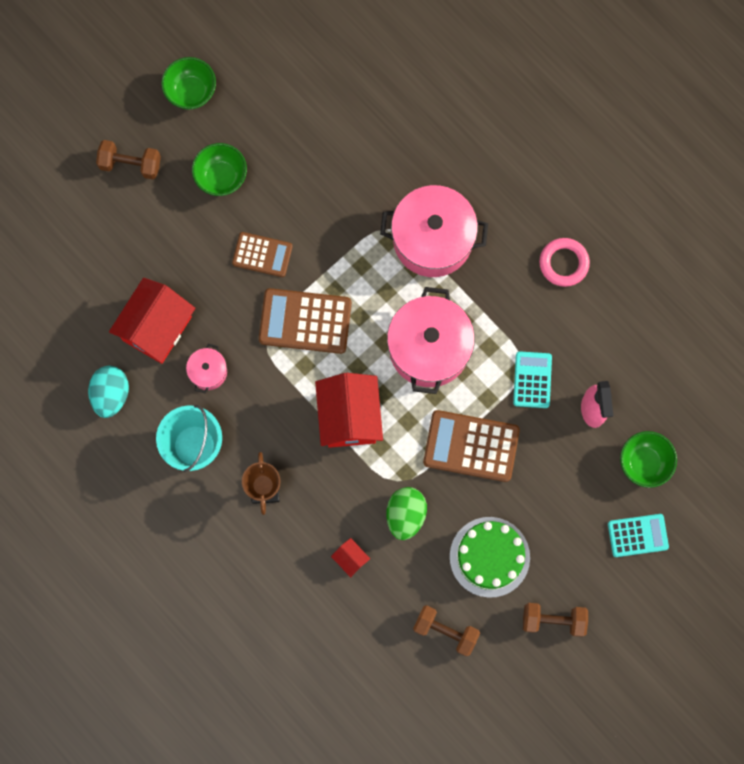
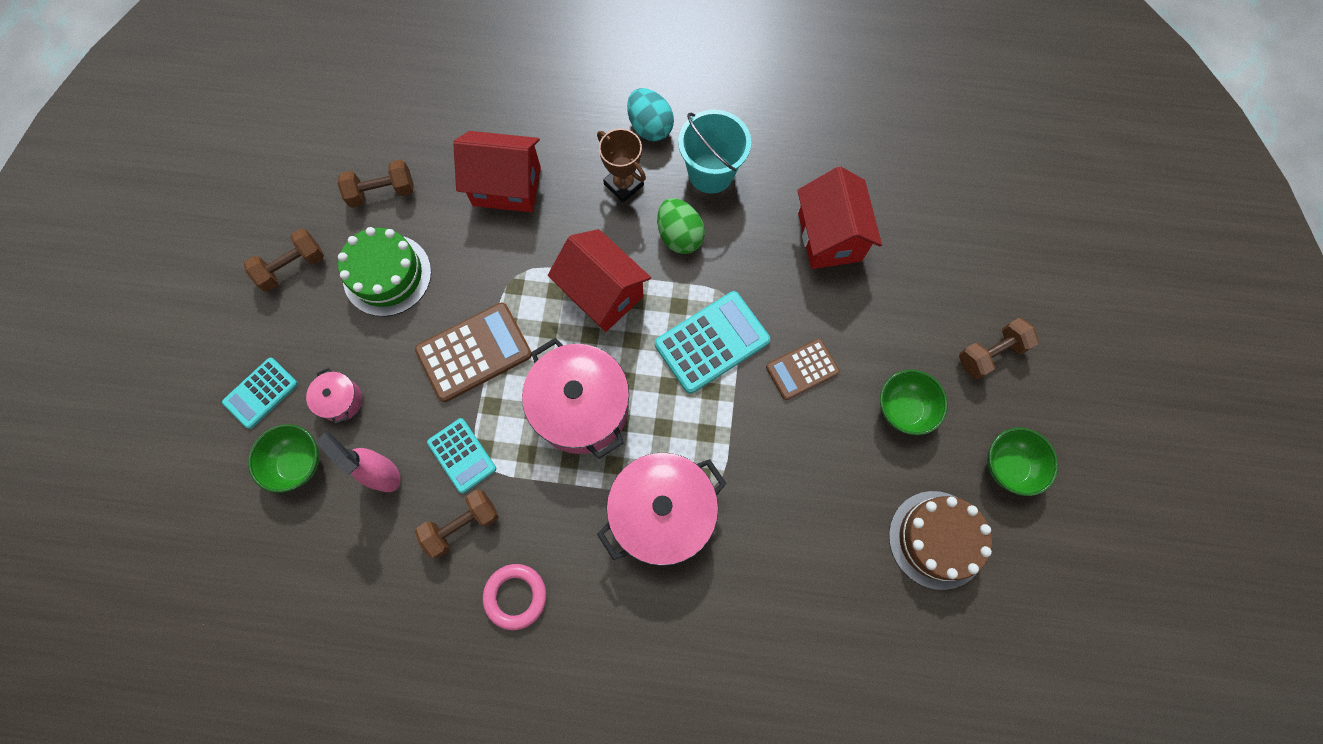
camera: 140 degrees right, 5 degrees down
turquoise egg [88,366,129,418] -> turquoise egg moved to [627,88,674,141]
pink pot [186,344,227,393] -> pink pot moved to [306,368,362,424]
brown calculator [259,288,352,354] -> turquoise calculator [655,291,770,394]
red house [331,538,370,577] -> red house [453,131,541,212], size x2.29
green egg [386,487,427,540] -> green egg moved to [657,198,705,254]
none -> brown dumbbell [415,490,499,558]
none -> brown cake [889,491,992,590]

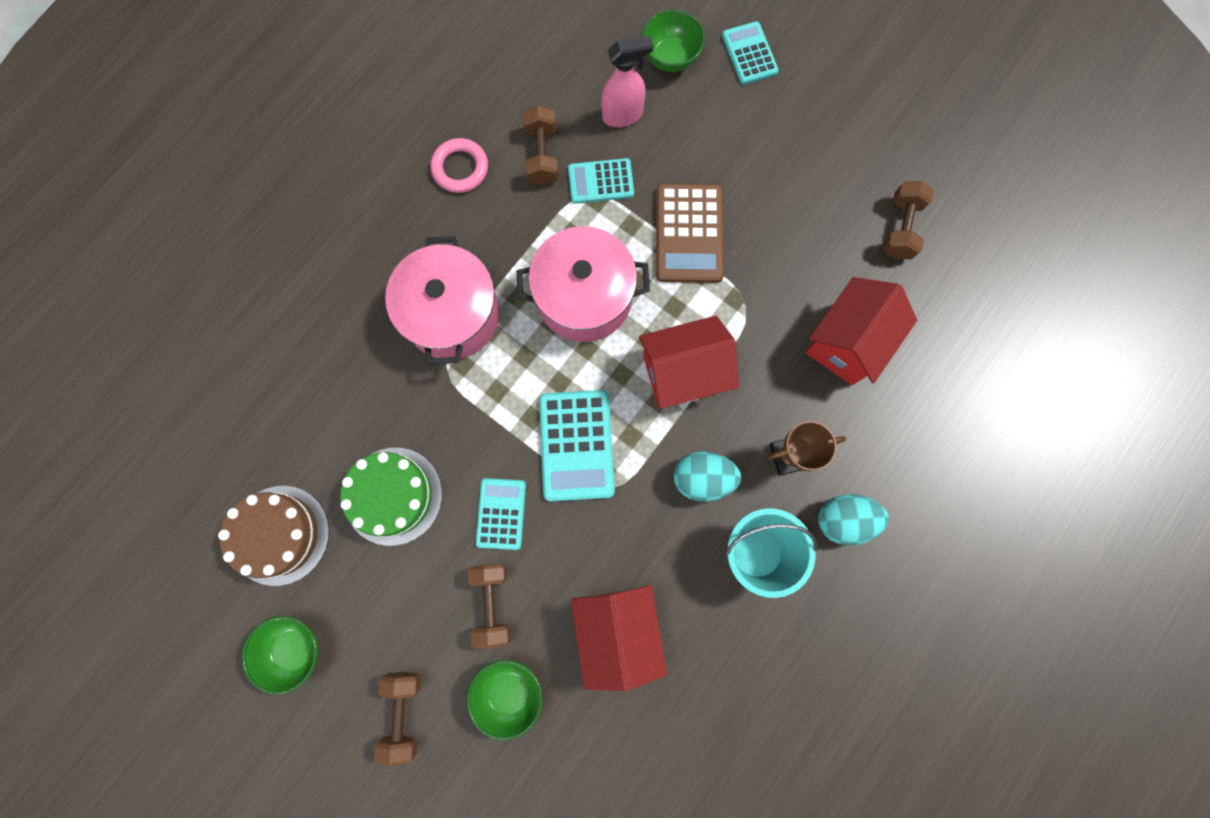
camera: 120 degrees right, 5 degrees up
brown dumbbell [244,229,324,292] -> brown dumbbell moved to [468,564,511,649]
pink pot [306,368,362,424] -> none
green cake [338,227,431,316] -> green cake moved to [340,448,442,546]
green egg [657,198,705,254] -> turquoise egg [674,452,741,502]
brown calculator [766,338,840,400] -> turquoise calculator [476,478,526,550]
red house [797,166,882,269] -> red house turned 60 degrees clockwise [571,585,667,691]
green bowl [880,369,948,435] -> green bowl moved to [467,660,543,740]

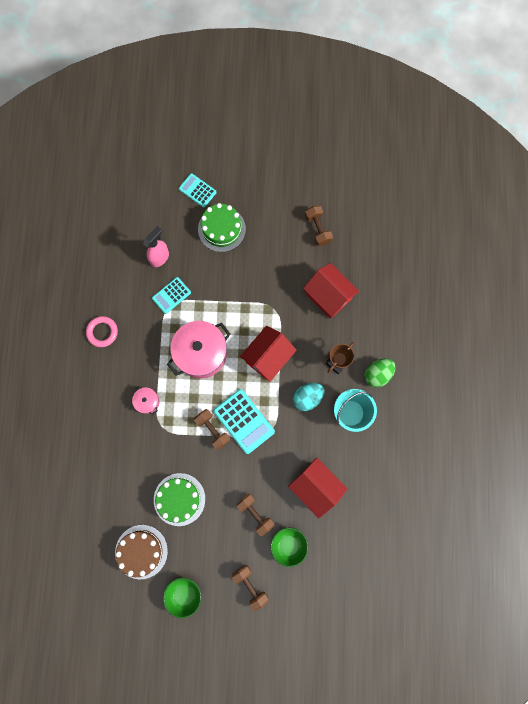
camera: 35 degrees left, 0 degrees up
pink pot [385,236,500,365] -> pink pot [132,386,160,415], size x0.47
turquoise calculator [476,478,526,550] -> none
brown dumbbell [523,105,559,186] -> brown dumbbell moved to [194,409,231,450]
green bowl [642,10,705,72] -> none
brown calculator [656,184,724,283] -> none
red house [805,277,917,385] -> red house turned 45 degrees counterclockwise [303,263,359,319]
turquoise egg [818,494,889,545] -> green egg [364,359,396,387]
none -> green cake [198,203,246,252]

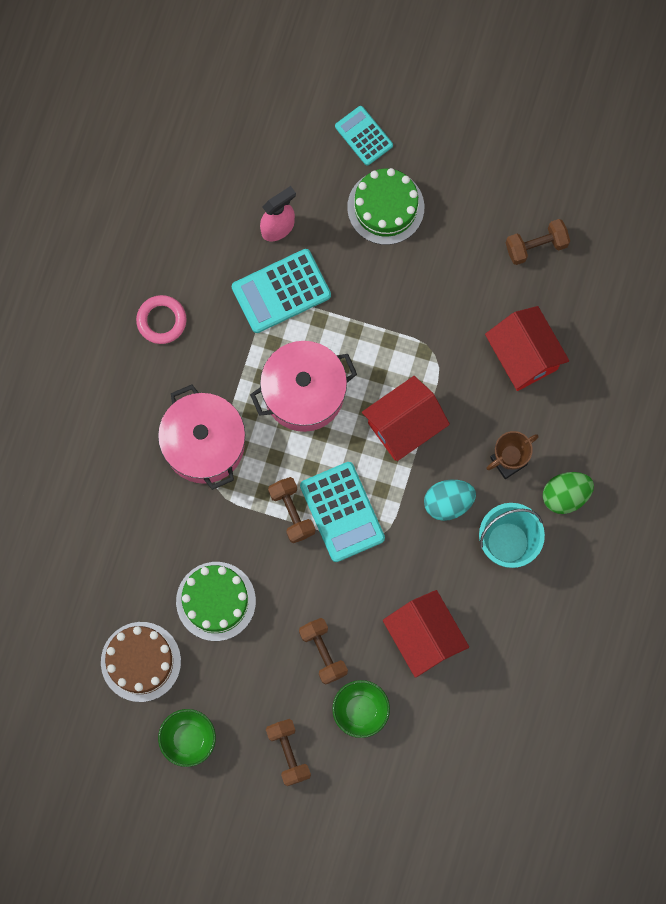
camera: 15 degrees right, 0 degrees up
pink pot [132,386,160,415] -> pink pot [158,385,245,490], size x2.14
turquoise calculator [152,277,191,314] -> turquoise calculator [232,249,331,333], size x1.59
brown dumbbell [305,206,333,246] -> brown dumbbell turned 75 degrees clockwise [506,219,570,265]

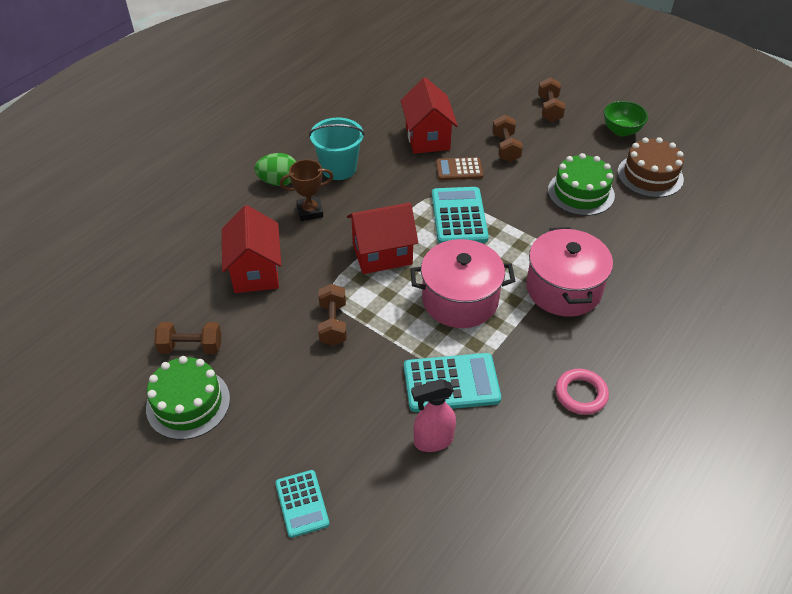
camera: 160 degrees left, 30 degrees down
brown dumbbell [268,477,316,543] -> brown dumbbell moved to [318,284,347,346]
green bowl [332,680,390,738] -> none
green cake [347,168,424,245] -> green cake moved to [146,356,230,440]
turquoise egg [424,480,476,521] -> none
none -> brown calculator [436,157,483,180]

